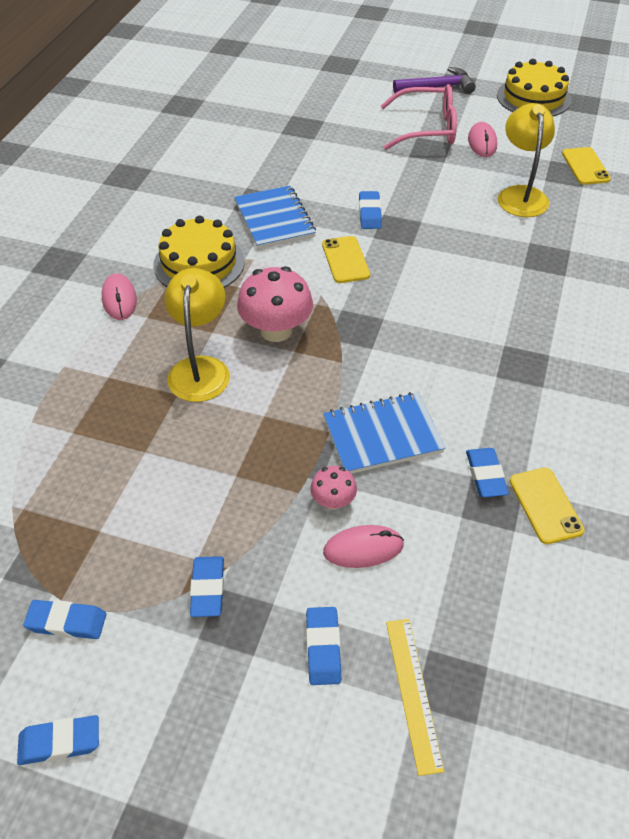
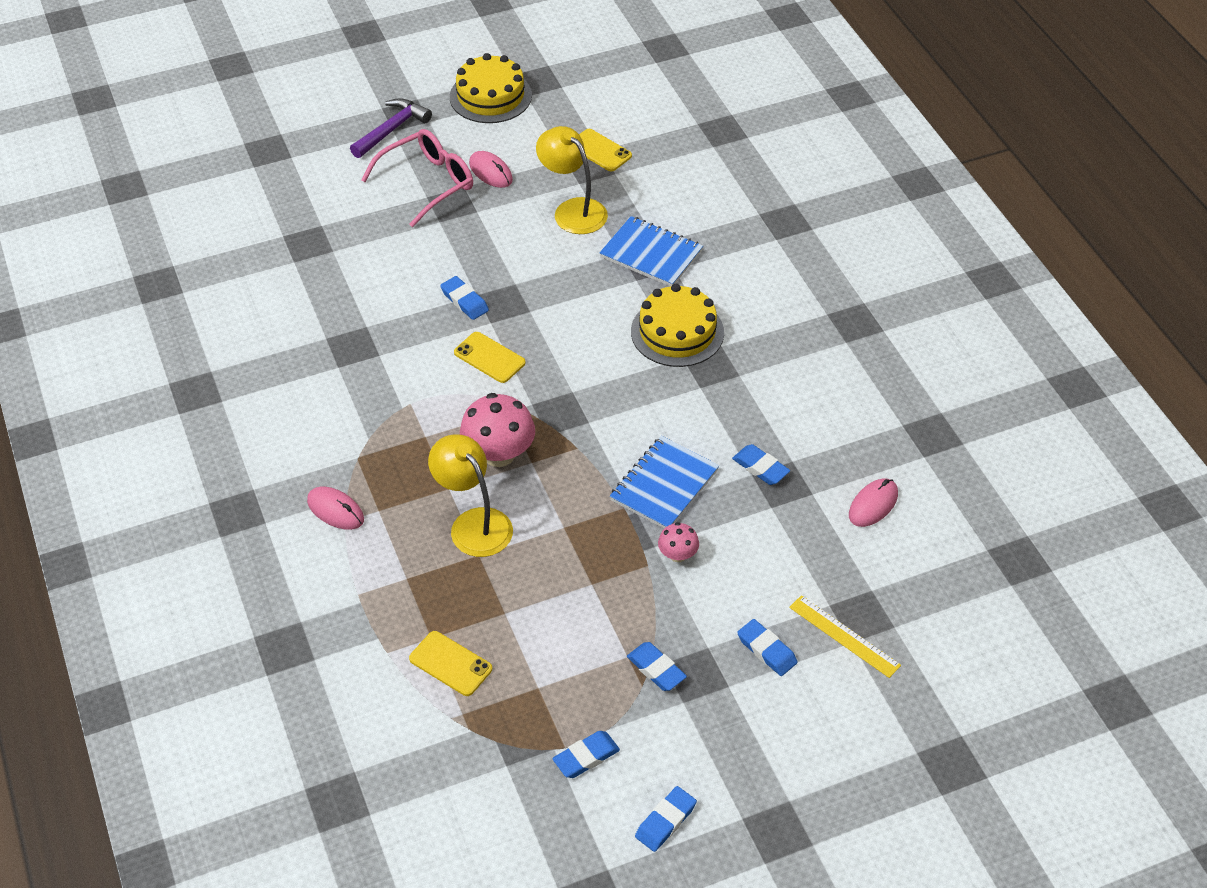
camera: 40 degrees left, 0 degrees up
yellow cake [153,216,245,288] -> yellow cake moved to [631,284,724,367]
blue notebook [234,186,316,249] -> blue notebook moved to [599,216,703,286]
pink mouse [323,525,404,568] -> pink mouse moved to [849,479,898,527]
yellow phone [510,468,585,544] -> yellow phone moved to [409,631,492,696]

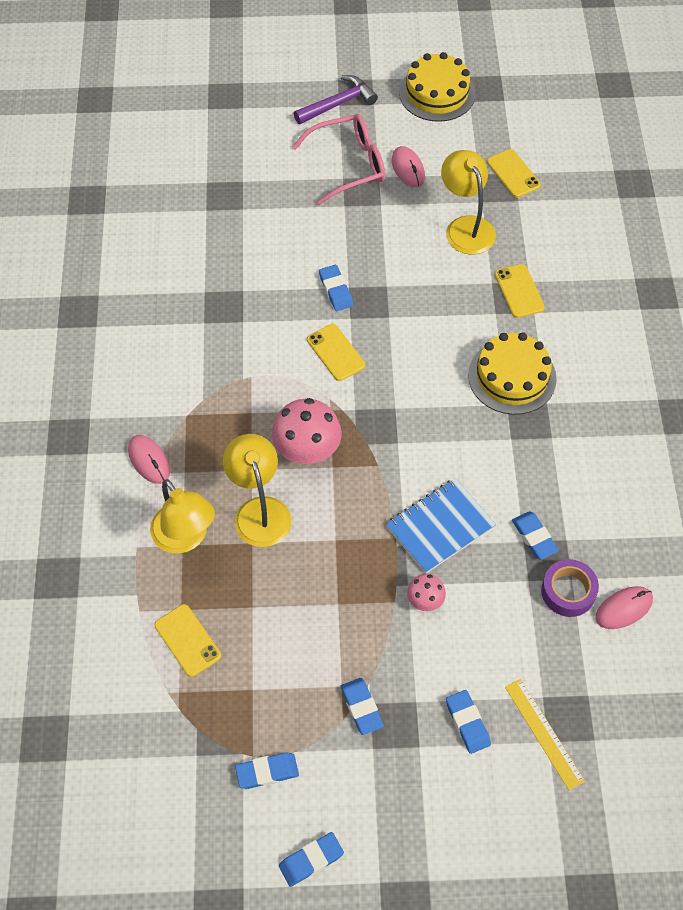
camera: 20 degrees right, 10 degrees up
blue notebook [599,216,703,286] -> yellow phone [495,264,545,318]
none -> yellow lamp [150,479,215,553]
none -> purple tape [541,559,599,617]

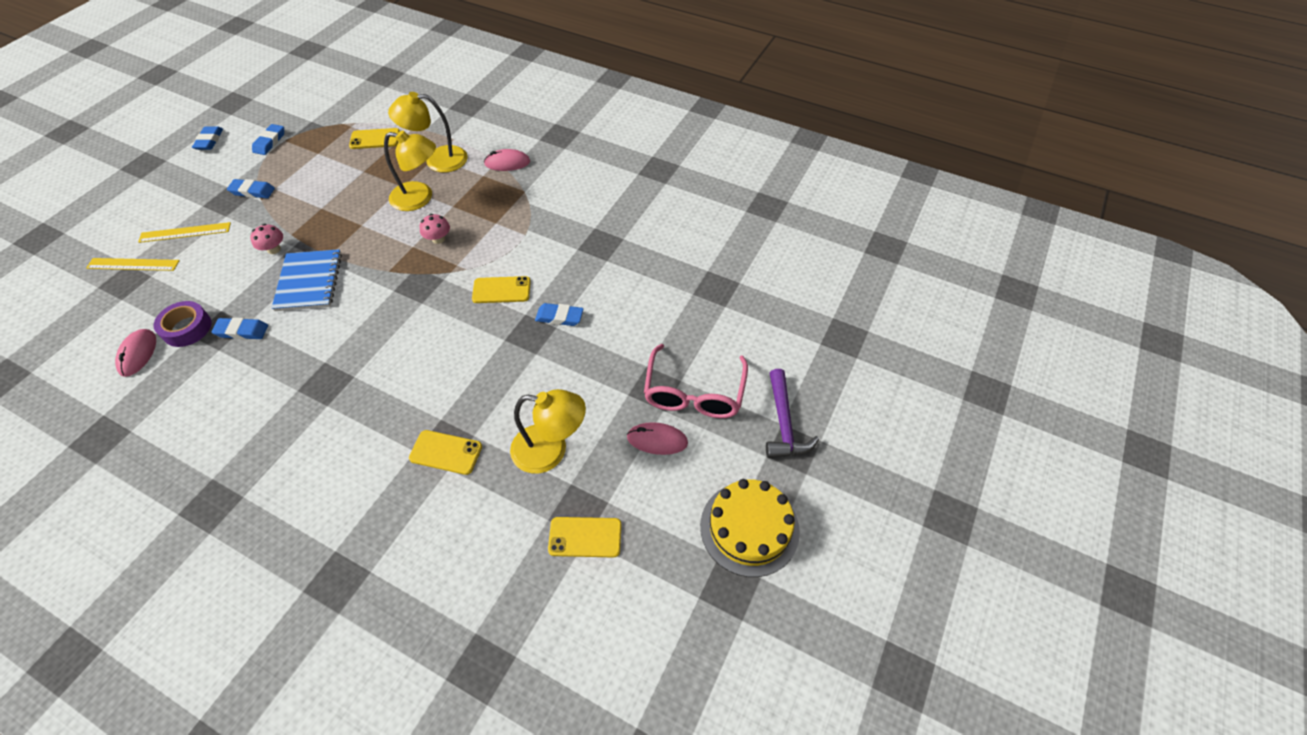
camera: 120 degrees right, 5 degrees down
pink mushroom [272,398,342,464] -> pink mushroom [420,214,450,244], size x0.52
blue eraser [446,690,491,754] -> yellow ruler [138,222,231,243]
yellow cake [468,332,557,415] -> none

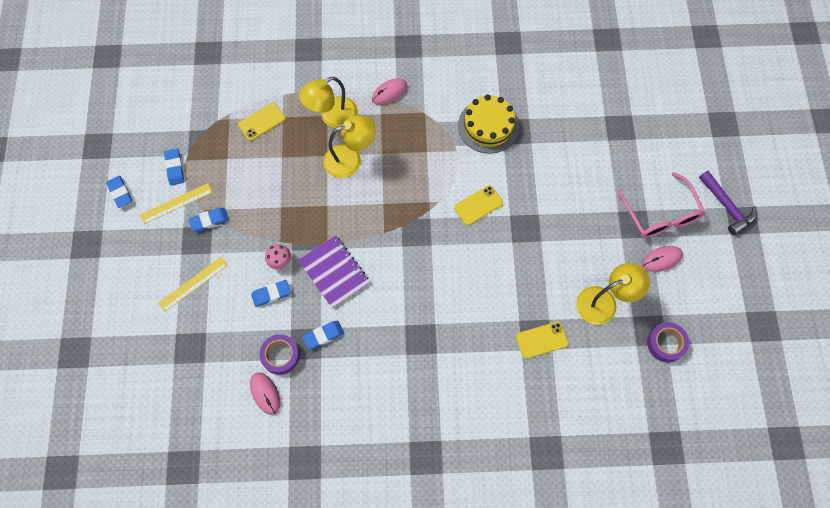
camera: 30 degrees left, 15 degrees up
yellow ruler [86,258,180,271] -> yellow ruler moved to [140,183,213,224]
blue notebook [272,249,342,311] -> purple notebook [298,235,370,308]
pink mushroom [420,214,450,244] -> none
blue eraser [535,303,584,326] -> blue eraser moved to [251,280,291,307]
yellow phone [548,517,622,558] -> purple tape [647,322,689,362]
yellow cake [700,479,800,577] -> yellow cake moved to [458,94,519,154]

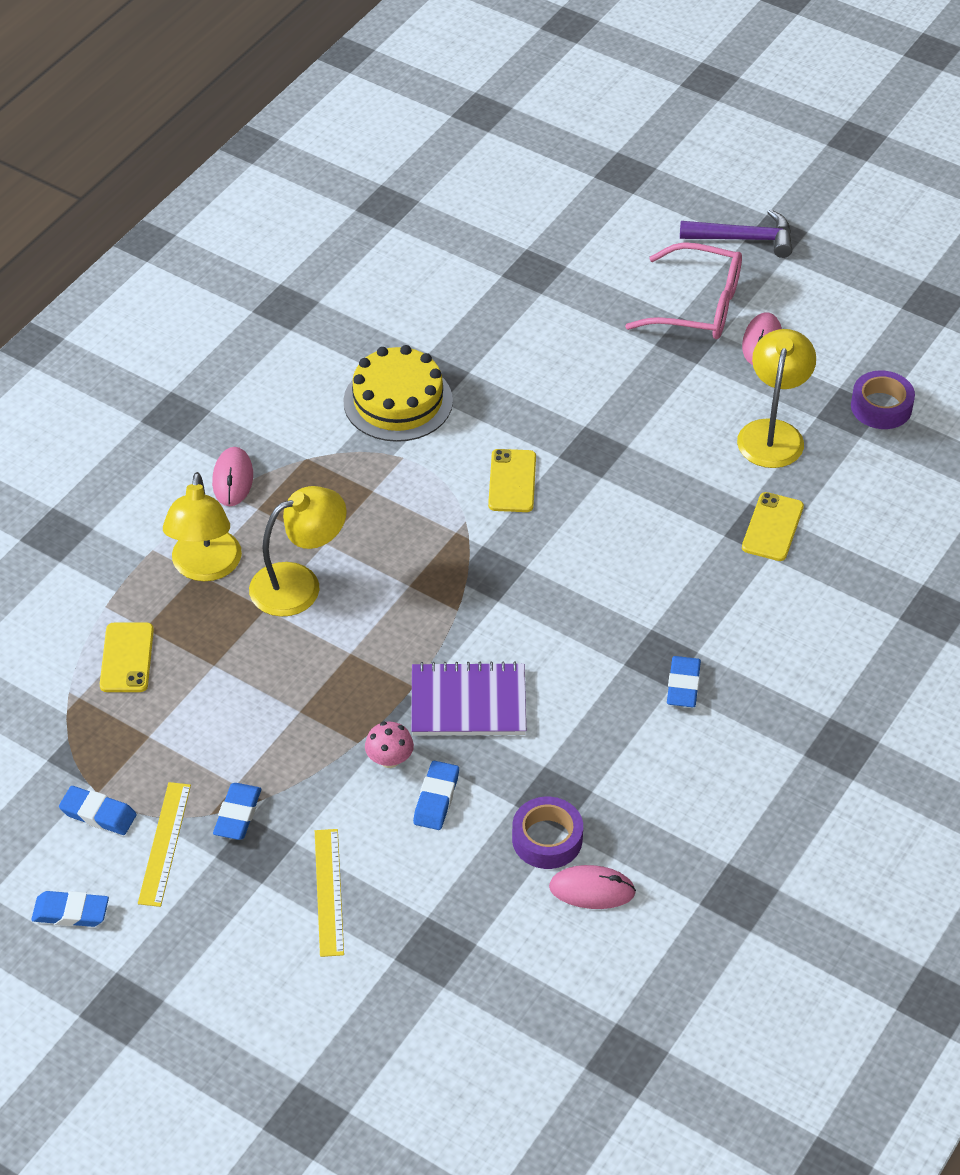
camera: 55 degrees left, 20 degrees down
blue eraser [302,321,344,349] -> blue eraser moved to [667,656,701,707]
yellow lamp [323,115,376,178] -> yellow lamp turned 45 degrees clockwise [249,486,347,617]

